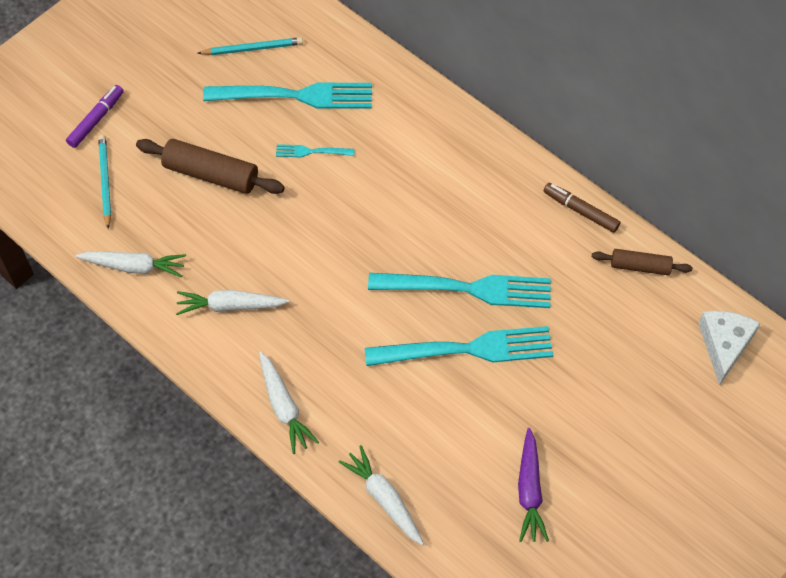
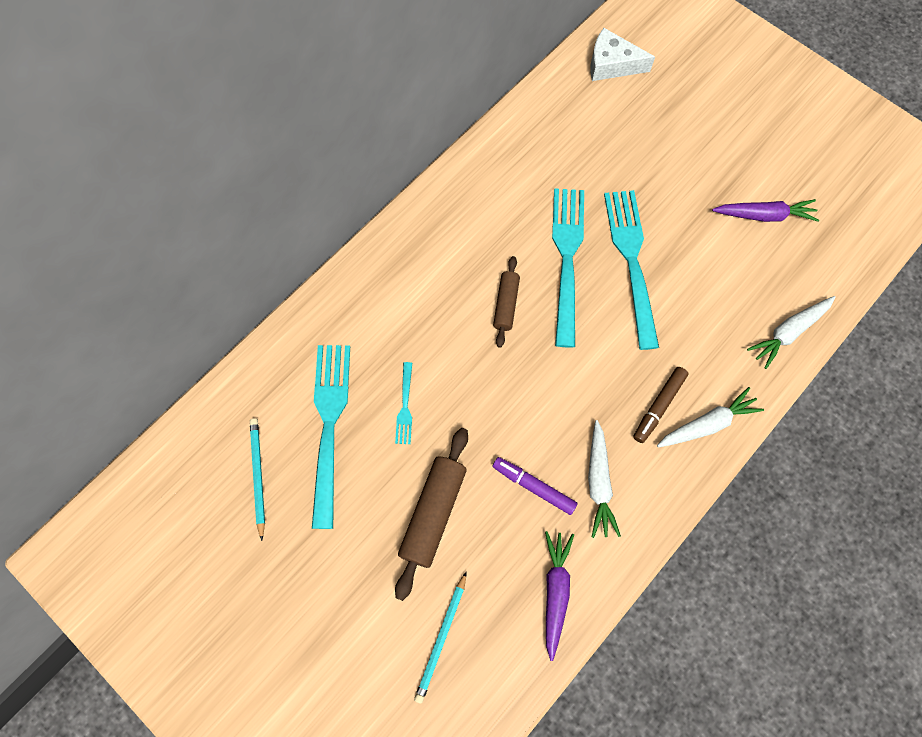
camera: 90 degrees left, 10 degrees up
purple marker [66,85,124,148] -> purple marker moved to [492,457,578,515]
white carrot [75,251,186,278] -> purple carrot [545,531,574,661]
turquoise pencil [98,135,111,229] -> turquoise pencil turned 60 degrees counterclockwise [414,572,466,704]
brown marker [543,183,620,233] -> brown marker moved to [633,367,688,443]
brown rolling pin [592,249,692,275] -> brown rolling pin moved to [493,256,520,348]

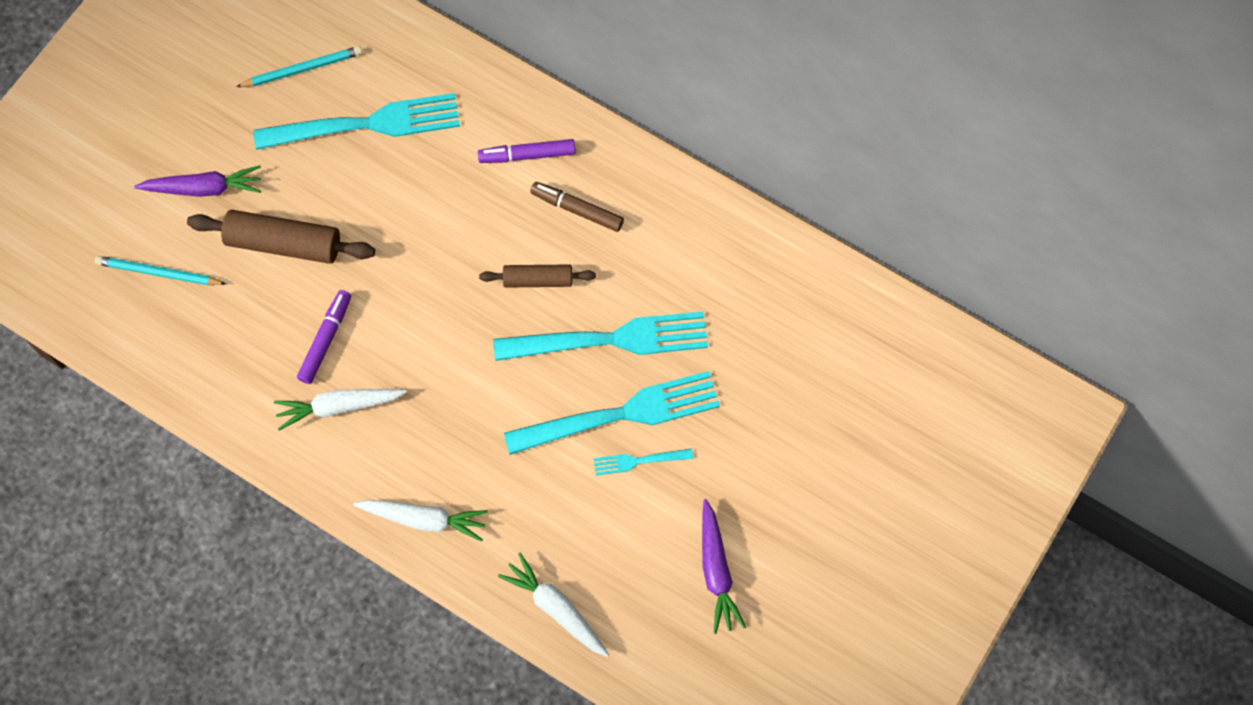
camera: 80 degrees right, 0 degrees up
turquoise fork [395,362,412,444] -> turquoise fork moved to [593,448,693,475]
purple carrot [545,531,574,661] -> purple carrot moved to [134,165,261,197]
white cheese [590,28,655,81] -> none
brown marker [633,367,688,443] -> brown marker moved to [530,182,624,232]
white carrot [657,387,764,447] -> white carrot turned 45 degrees counterclockwise [353,500,488,542]
none -> purple marker [478,139,576,163]

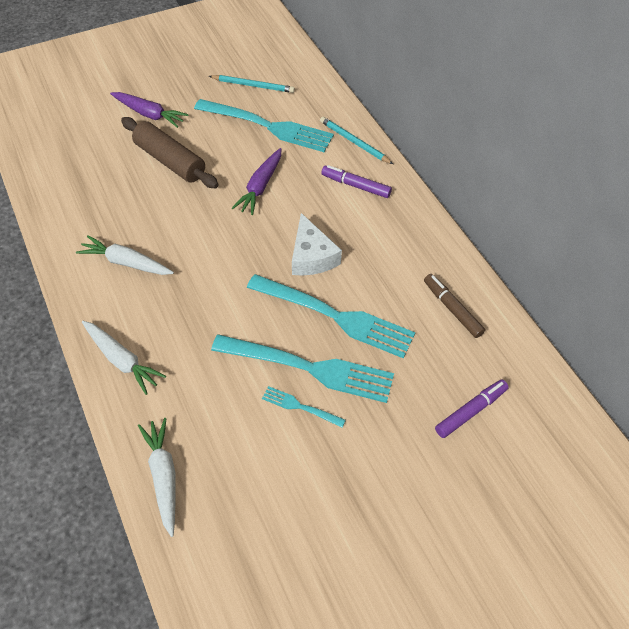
camera: 30 degrees right, 15 degrees down
turquoise pencil [95,256,226,285] -> turquoise pencil moved to [320,117,393,164]
purple marker [297,290,351,384] -> purple marker moved to [435,380,509,438]
brown rolling pin [479,265,596,287] -> white cheese [292,213,342,276]
brown marker [530,182,624,232] -> brown marker moved to [424,274,485,338]
purple carrot [702,499,746,634] -> purple carrot moved to [232,148,281,215]

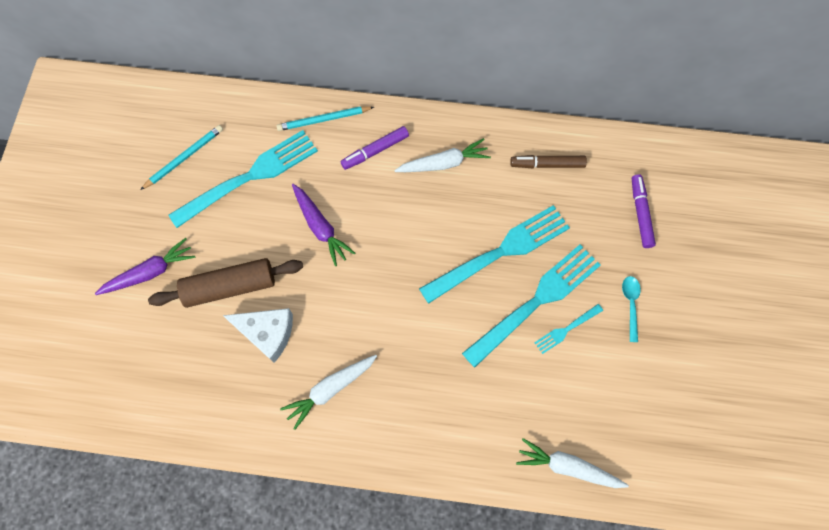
camera: 55 degrees left, 15 degrees up
white carrot [82,321,166,395] -> white carrot moved to [394,138,491,172]
white cheese [292,213,342,276] -> white cheese moved to [223,308,293,363]
none -> turquoise spoon [622,276,641,342]

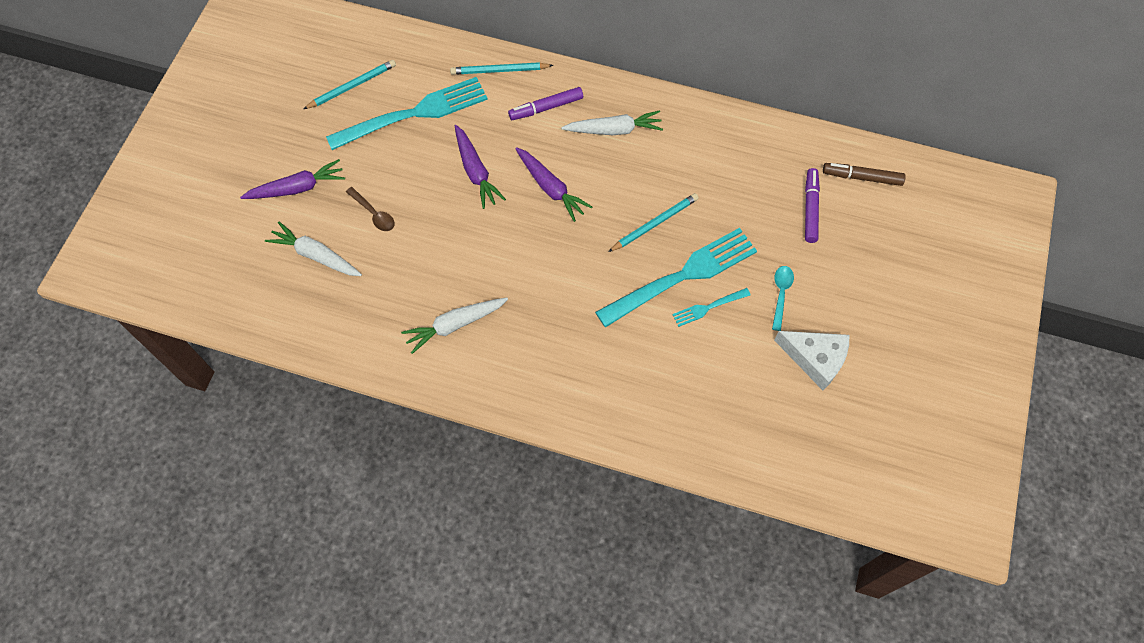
camera: 10 degrees right, 5 degrees down
brown rolling pin [148,258,303,308] -> brown spoon [346,187,395,231]
white cheese [223,308,293,363] -> white cheese moved to [774,331,849,390]
turquoise fork [419,205,570,304] -> turquoise pencil [608,193,699,252]
brown marker [510,155,587,168] -> brown marker moved to [823,163,906,186]
white carrot [516,438,629,488] -> white carrot moved to [265,222,362,276]
none -> purple carrot [515,147,592,222]

